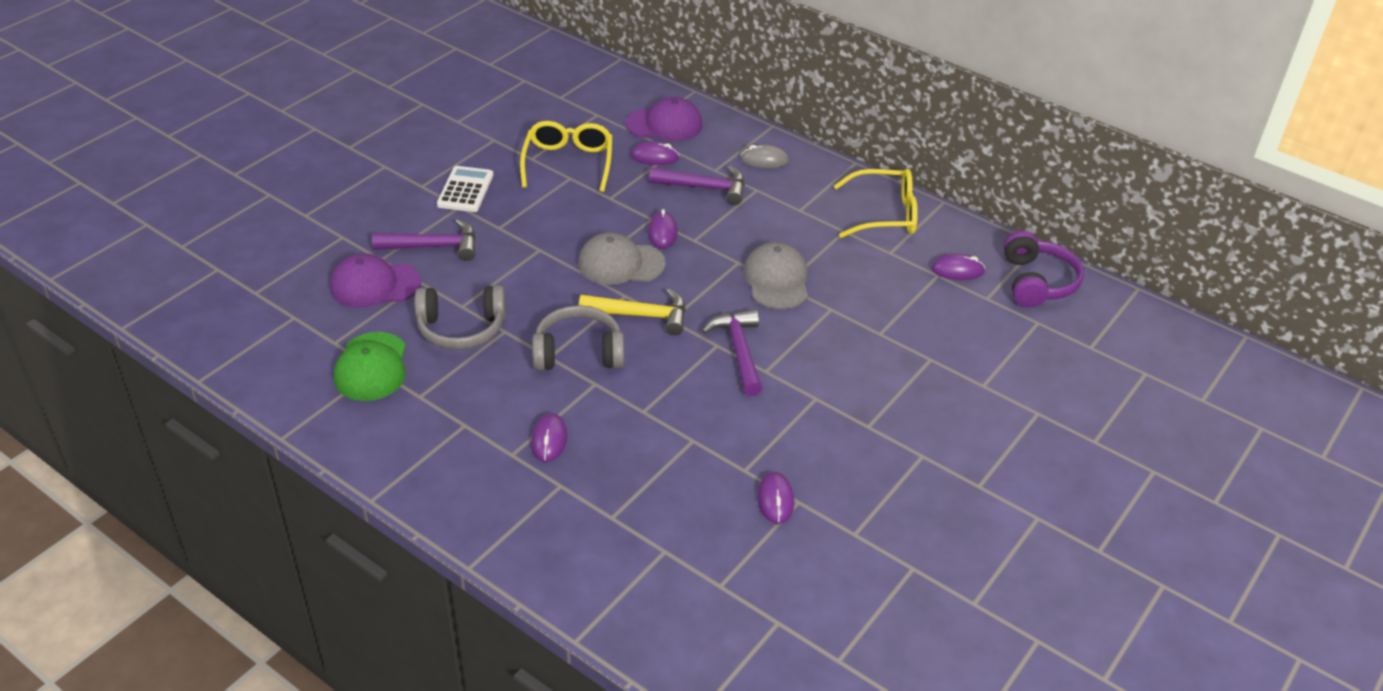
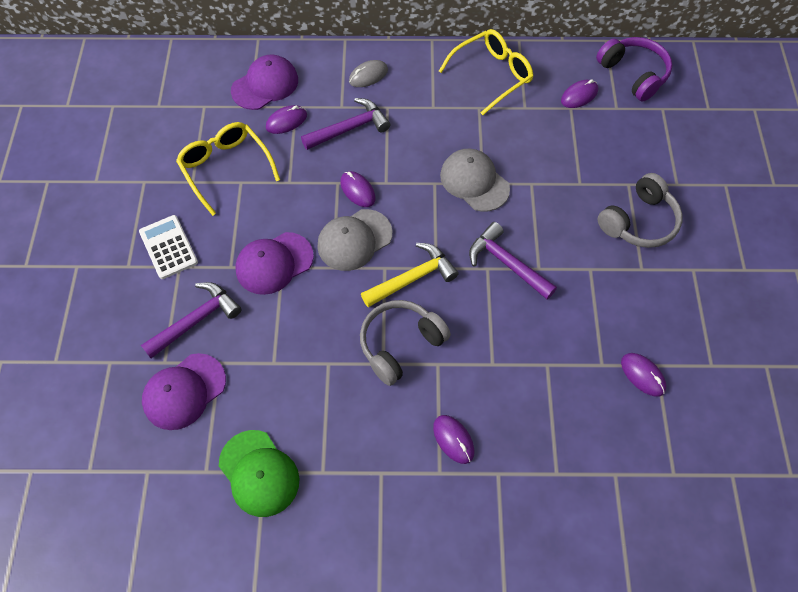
camera: 35 degrees left, 20 degrees up
grey headphones [415,285,506,350] -> grey headphones moved to [597,173,683,248]
none -> purple cap [235,232,314,295]

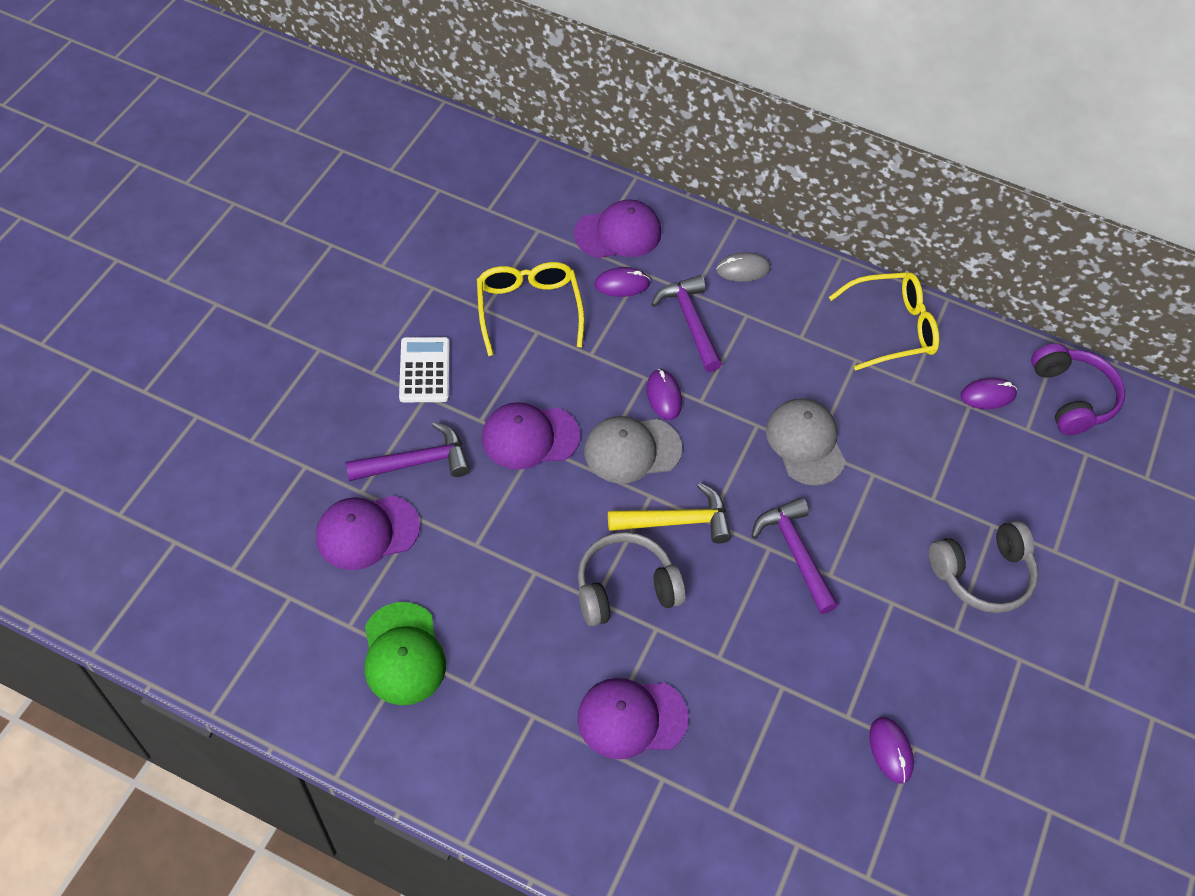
camera: 20 degrees right, 5 degrees down
purple hammer [301,98,390,150] -> purple hammer turned 105 degrees counterclockwise [651,275,722,372]
purple mouse [433,415,474,464] -> purple cap [577,678,688,759]

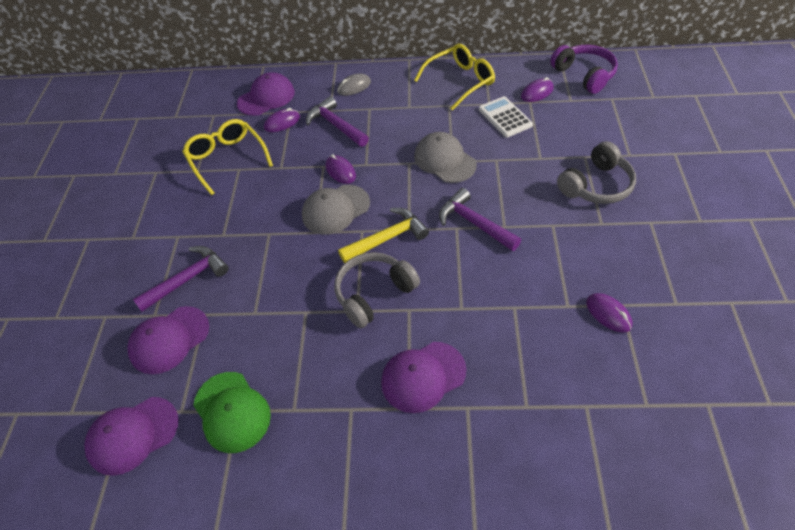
camera: 15 degrees left, 5 degrees down
white calculator [399,337,449,402] -> white calculator moved to [479,96,533,137]
purple cap [482,402,580,469] -> purple cap moved to [84,397,178,476]

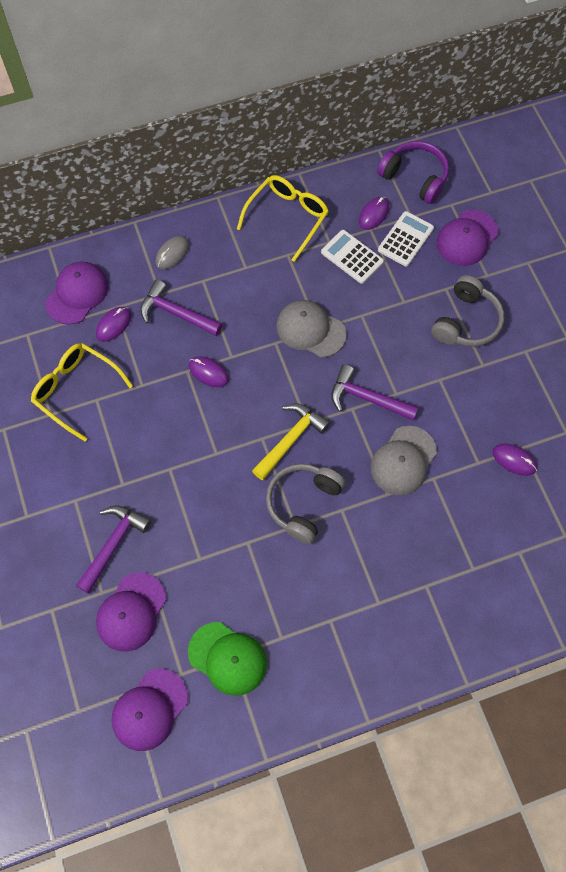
camera: 25 degrees left, 15 degrees up
grey cap [302,185,370,235] -> grey cap moved to [370,426,437,495]
purple cap [381,342,466,413] -> purple cap moved to [436,210,498,266]
none -> white calculator [378,211,434,267]

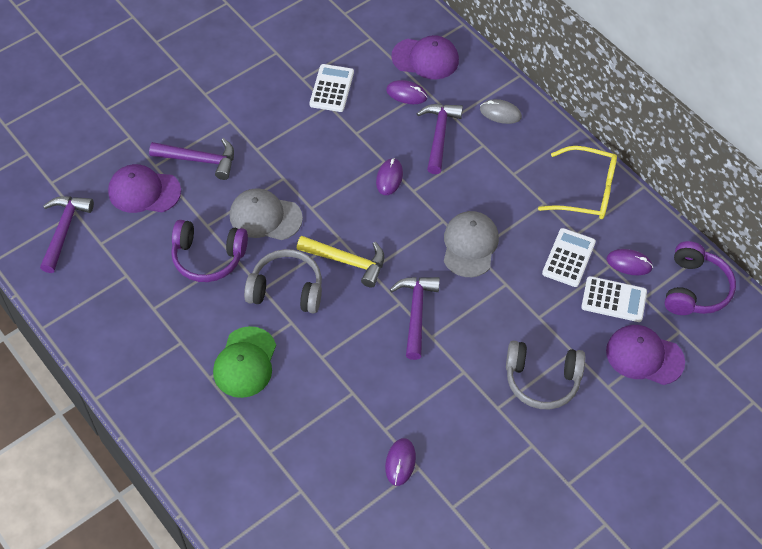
camera: 70 degrees right, 10 degrees down
yellow glasses [31,343,133,441] -> white calculator [310,64,354,112]
purple cap [111,669,188,751] -> purple hammer [40,196,94,273]
green cap [188,622,267,696] -> green cap moved to [213,326,276,398]
grey cap [370,426,437,495] -> grey cap moved to [230,188,303,240]
none -> purple headphones [171,220,248,282]

